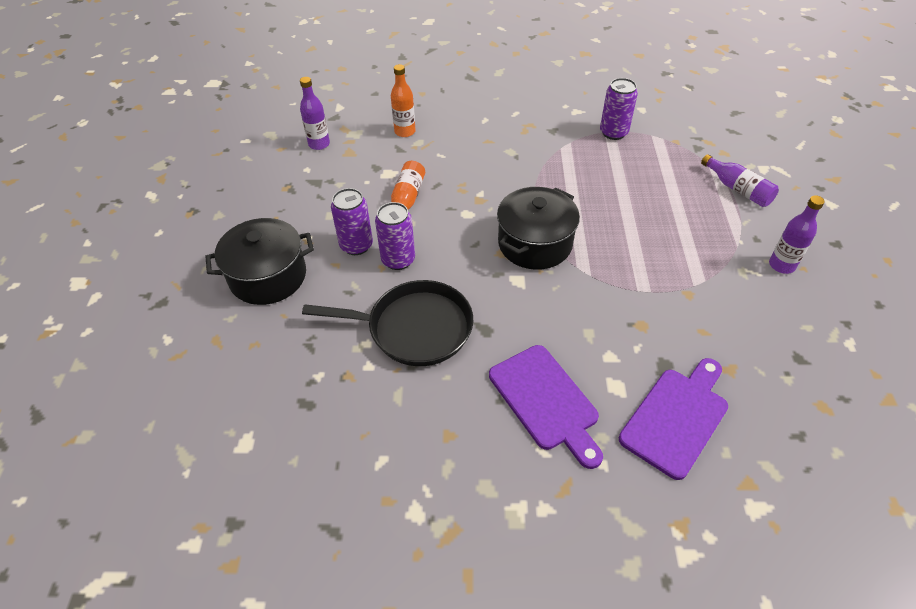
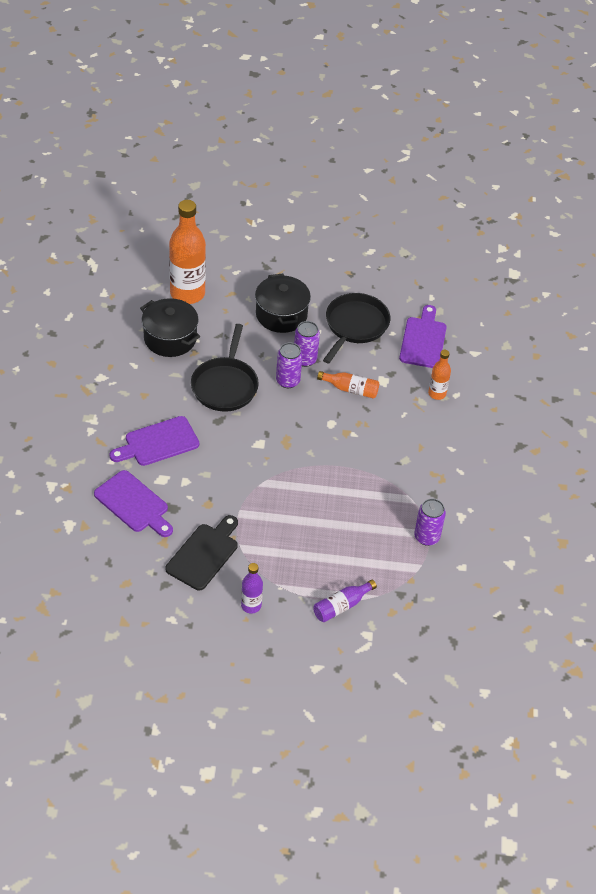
camera: 90 degrees right, 0 degrees up
purple bottle [300,77,330,150] -> purple cutting board [399,305,447,368]
black pot [497,187,580,270] -> black pot moved to [140,298,200,357]
none -> black cutting board [165,515,238,590]
none -> orange bottle [169,200,206,304]
none -> black pan [323,293,390,364]

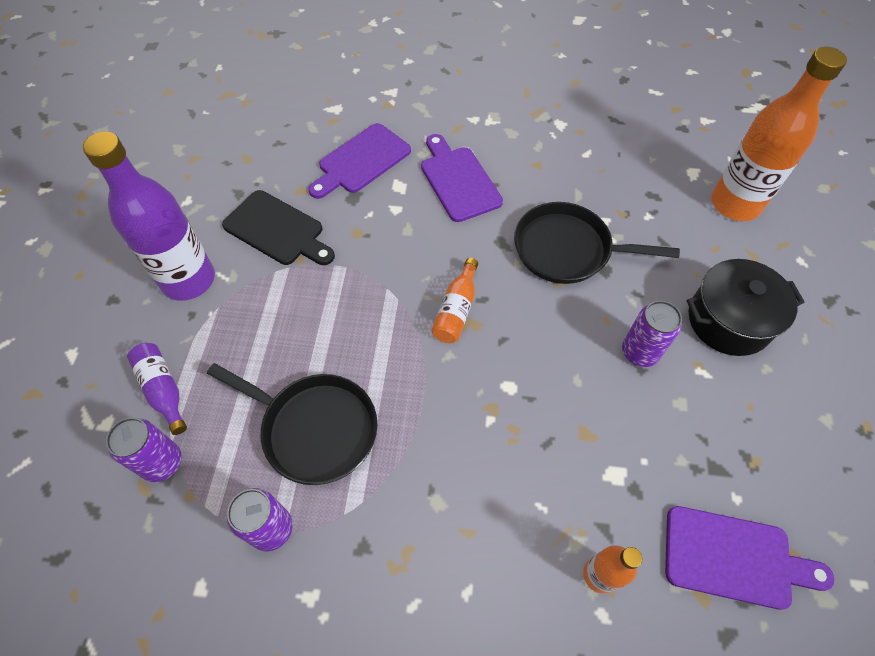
camera: 95 degrees right, 10 degrees up
black pot [140,298,200,357] -> none
purple bottle [241,563,263,614] -> purple bottle [83,131,215,301], size x2.02
purple can [276,342,303,388] -> purple can moved to [106,418,182,482]
orange bottle [317,371,379,399] -> orange bottle moved to [431,258,478,343]
black pan [323,293,390,364] -> black pan moved to [207,363,377,485]

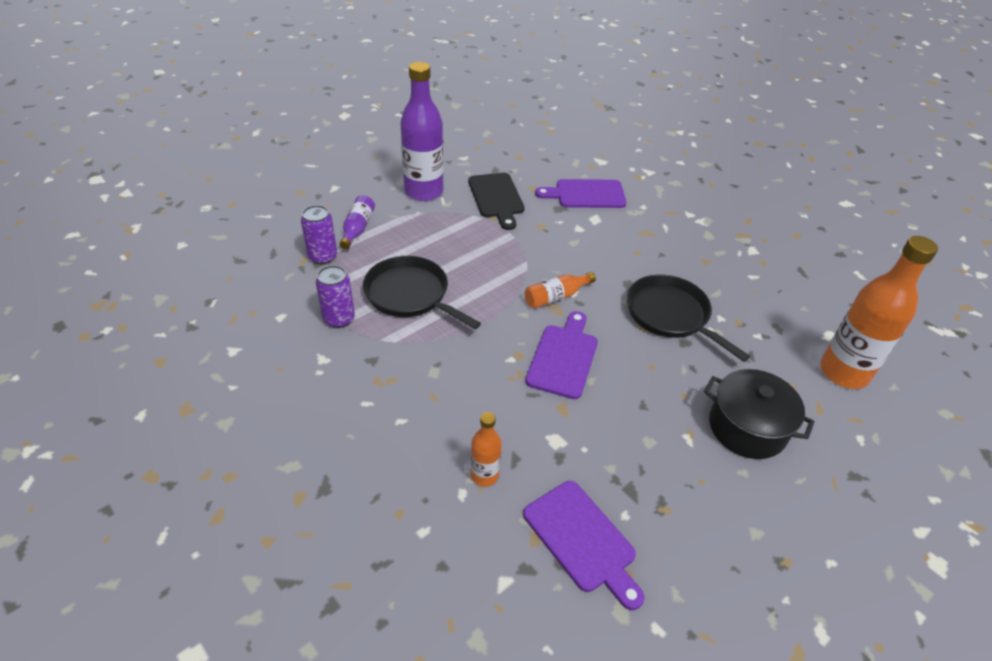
camera: 40 degrees right, 15 degrees down
black pan [207,363,377,485] -> black pan turned 150 degrees clockwise [363,256,481,329]
purple cutting board [421,134,503,222] -> purple cutting board moved to [525,311,598,399]
purple can [622,301,682,367] -> none

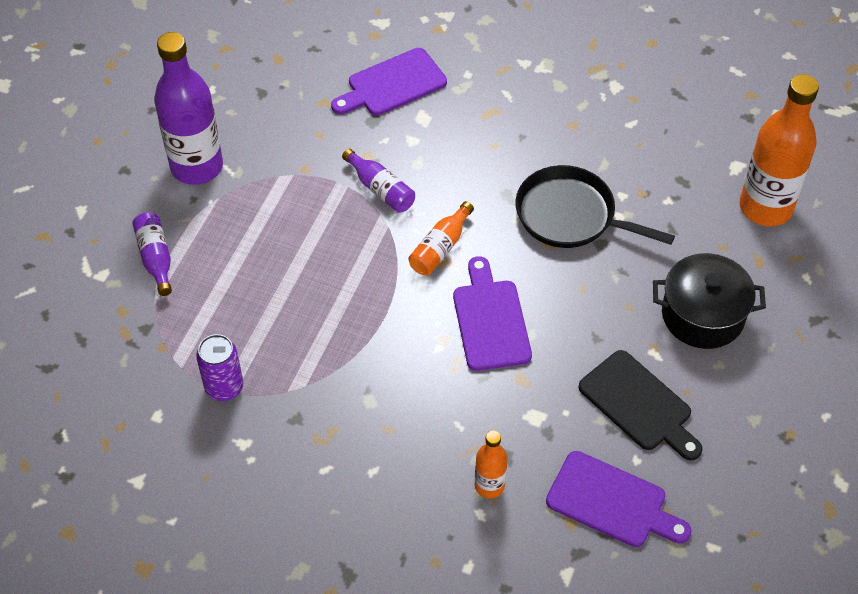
camera: 25 degrees left, 10 degrees up
purple can [301,205,337,264] -> none
black pan [363,256,481,329] -> none
black cutting board [468,173,525,230] -> black cutting board moved to [578,350,703,461]
none -> purple bottle [342,149,415,213]

